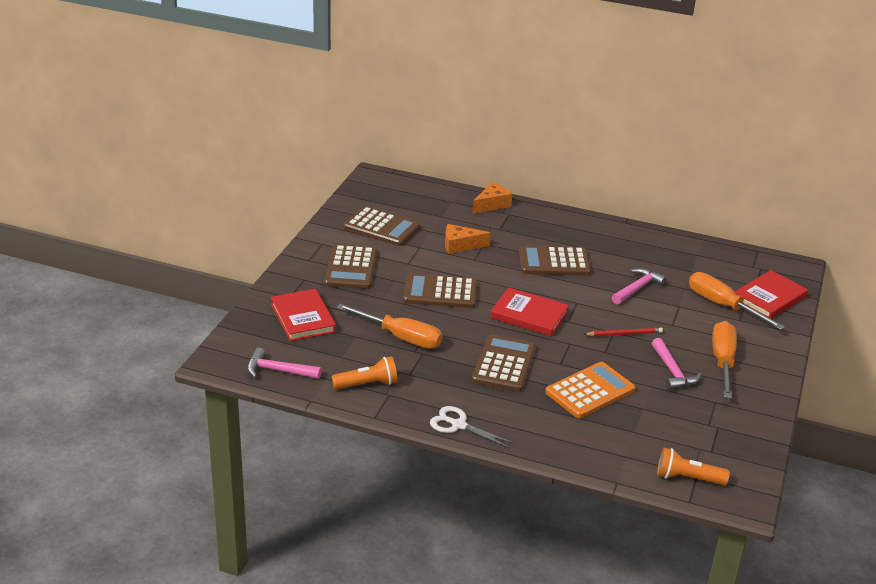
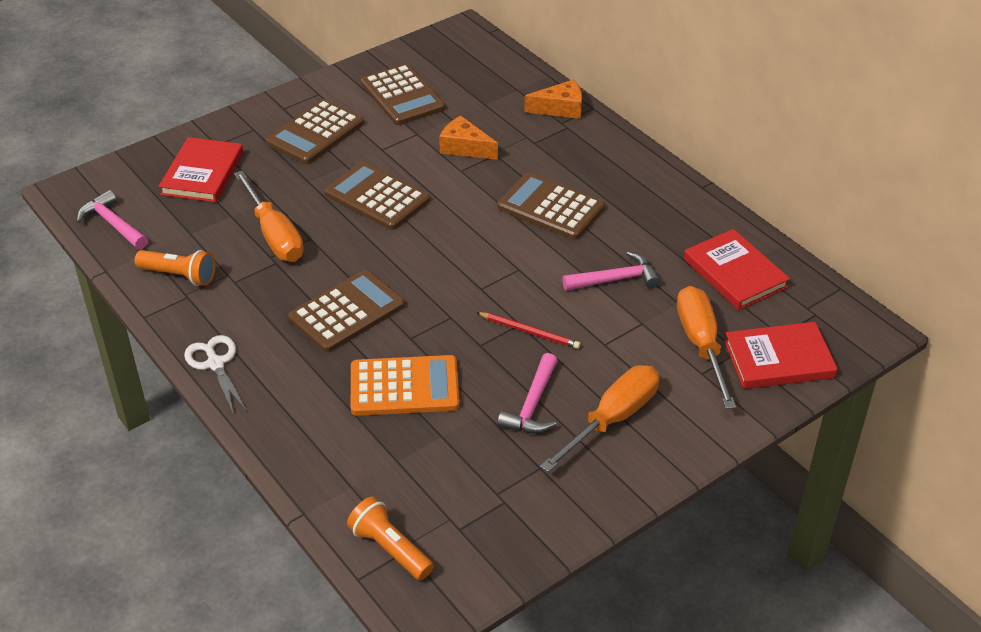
camera: 35 degrees right, 10 degrees up
red book [490,288,569,336] -> red book moved to [684,229,790,310]

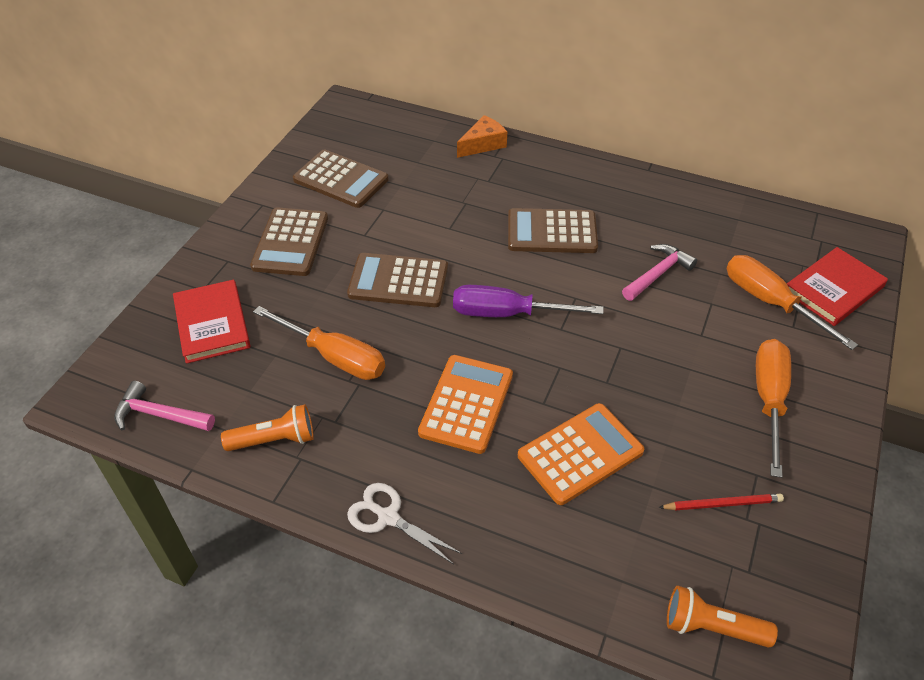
camera: 30 degrees left, 5 degrees up
brown calculator [288,270,405,352] -> orange calculator [418,355,513,454]
orange cheese [439,116,498,160] -> none
red pencil [476,312,581,349] -> red pencil moved to [659,494,784,511]
pink hammer [497,353,558,433] -> none
red book [684,229,790,310] -> none
none -> purple screwdriver [453,285,604,317]

